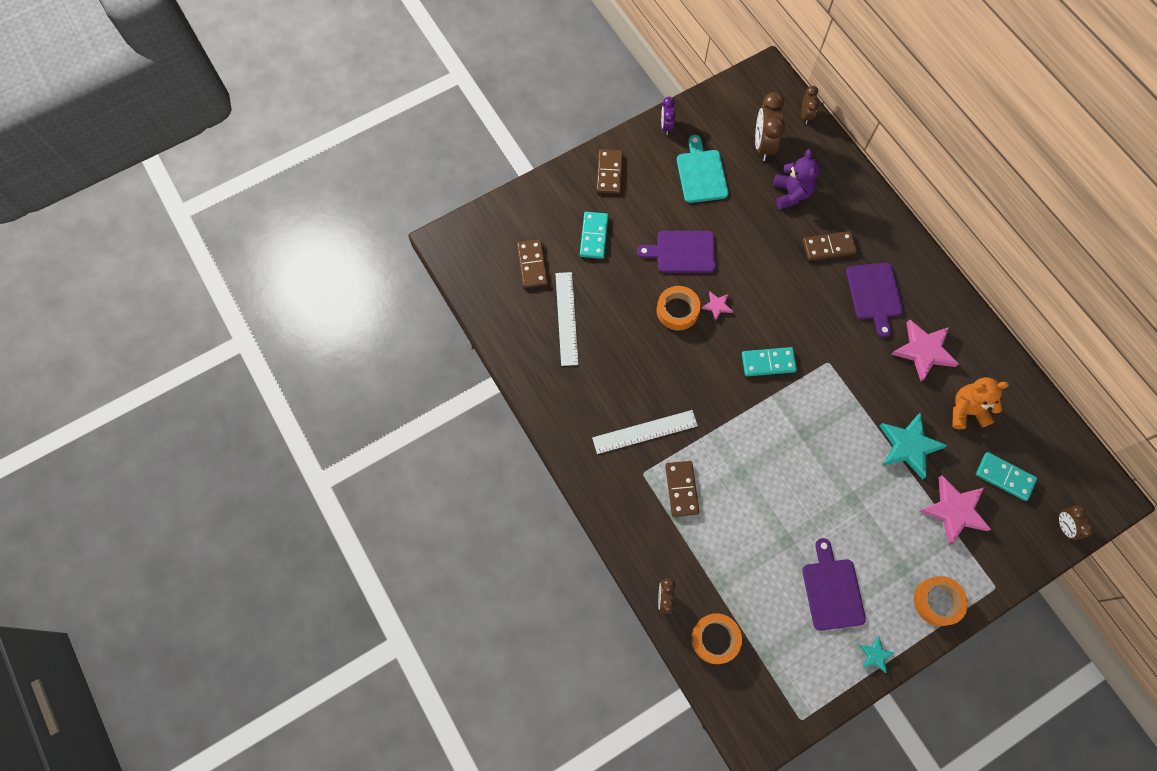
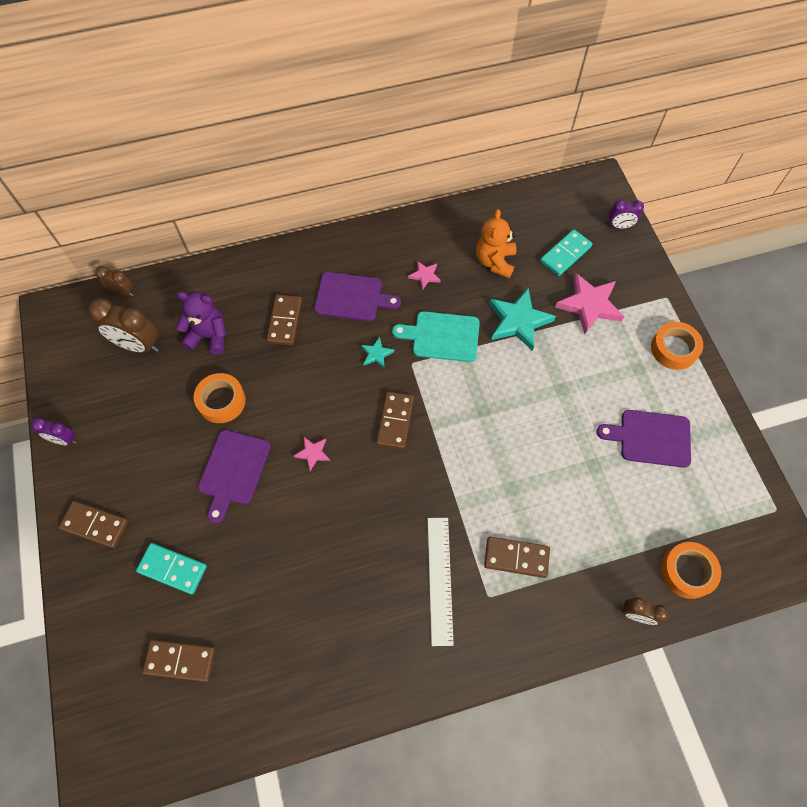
camera: 75 degrees left, 5 degrees down
white ruler [555,272,579,366] -> none
orange tape [657,286,701,330] -> orange tape moved to [194,373,246,423]
turquoise cutting board [677,135,729,203] -> turquoise cutting board moved to [392,311,480,362]
turquoise domino [742,347,797,376] -> brown domino [376,391,414,450]
turquoise star [859,636,895,673] -> turquoise star moved to [361,337,394,369]
pink star [891,319,959,382] -> pink star [408,261,441,290], size x0.49
brown clock [1059,505,1093,540] -> purple clock [608,200,644,229]

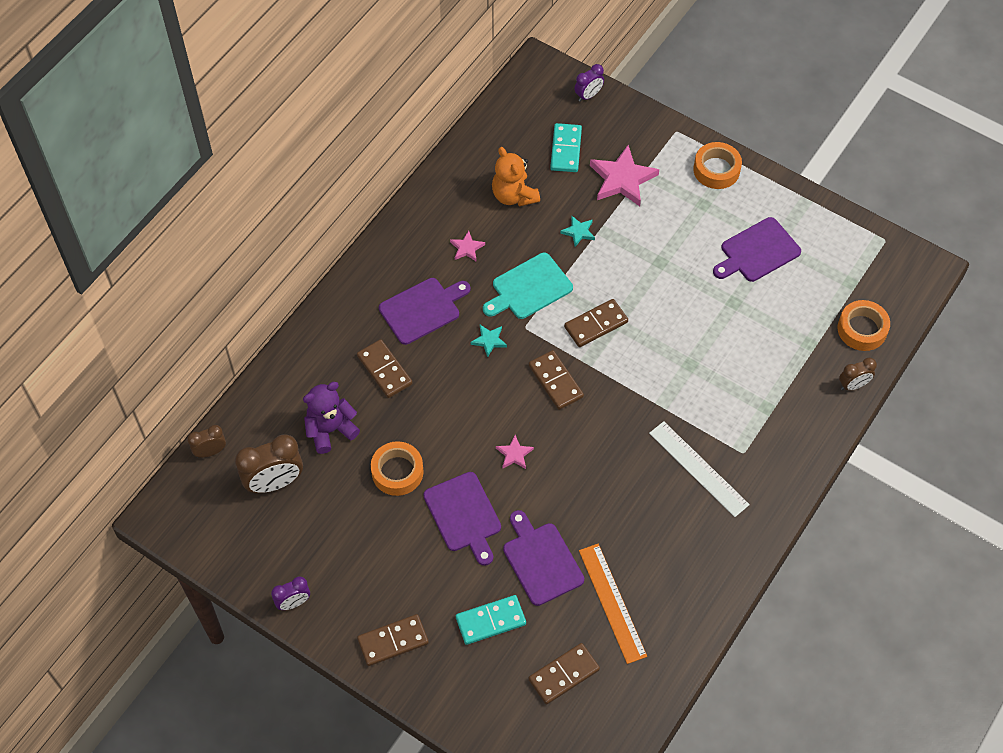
camera: 40 degrees left, 5 degrees down
brown domino [484,537,550,578] -> brown domino moved to [564,299,628,347]
turquoise star [489,288,556,351] -> turquoise star [560,216,595,247], size x0.49
none -> purple cutting board [503,510,584,606]
none -> orange ruler [579,544,647,664]

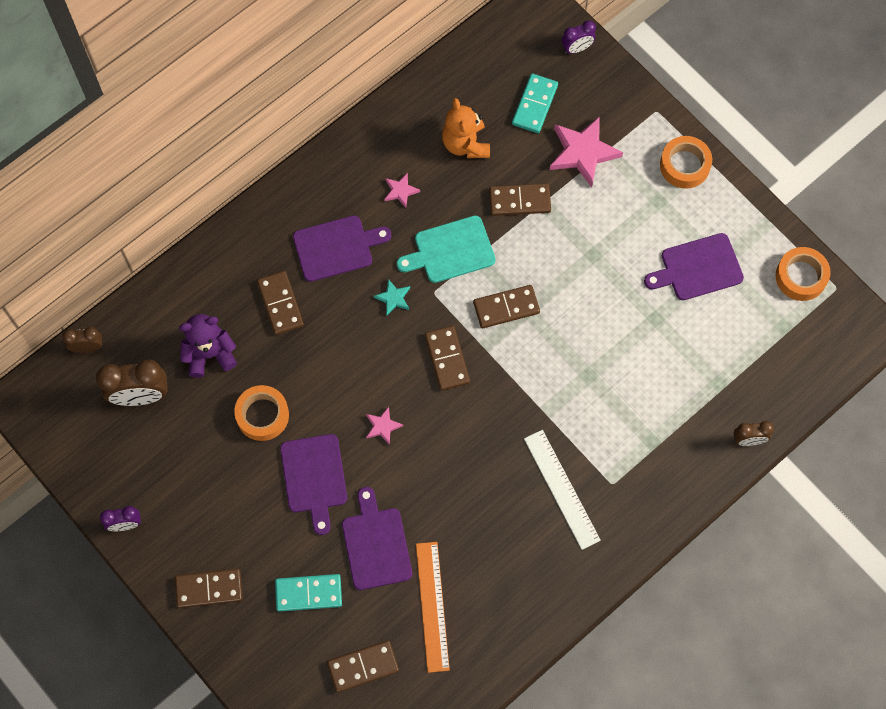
camera: 15 degrees right, 10 degrees up
turquoise star [560,216,595,247] -> brown domino [489,184,551,216]
orange tape [838,300,890,351] -> orange tape moved to [776,247,831,301]

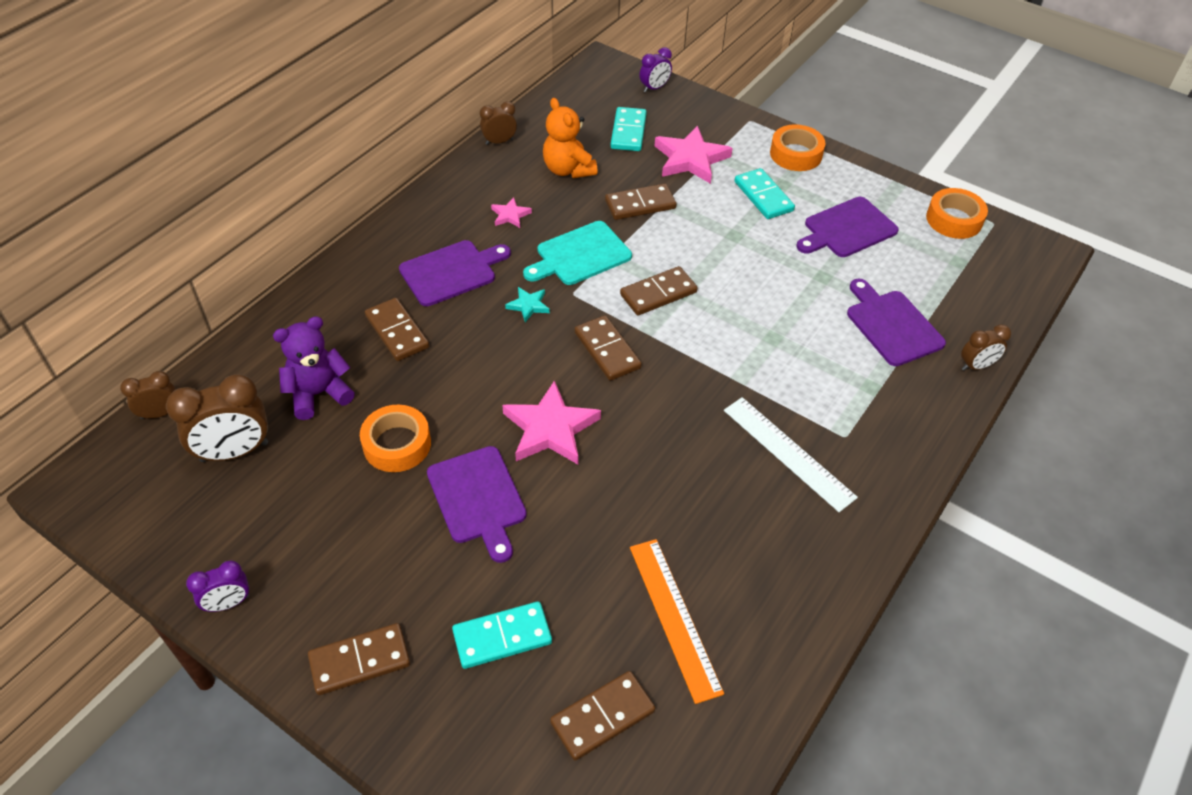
camera: 15 degrees left, 20 degrees down
purple cutting board [342,487,412,590] -> purple cutting board moved to [847,279,946,366]
pink star [366,407,403,445] -> pink star [502,380,601,464], size x2.02
none -> brown clock [480,101,517,145]
none -> turquoise domino [734,168,795,219]

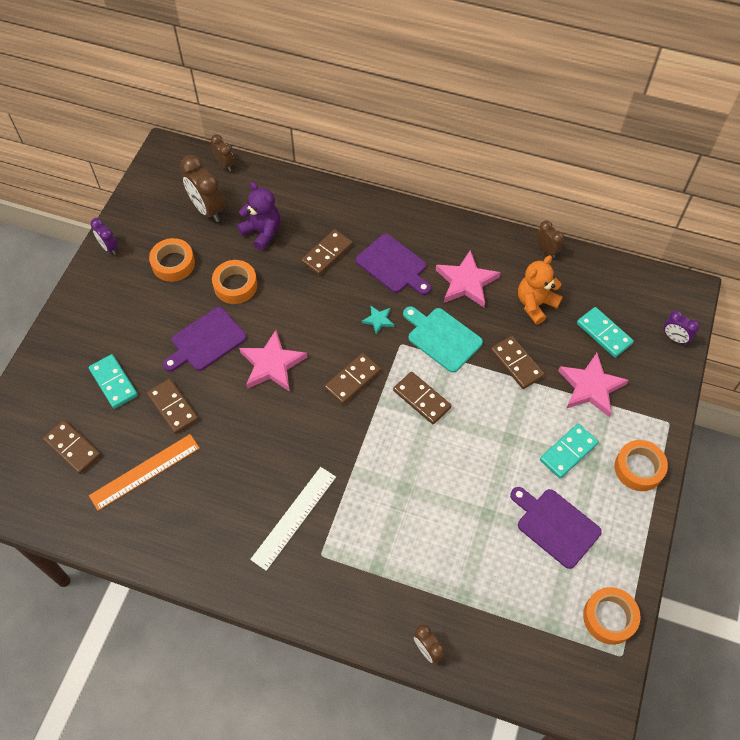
camera: 75 degrees right, 10 degrees up
brown domino [308,623,410,695] -> brown domino moved to [147,379,199,434]
pink star [491,197,532,228] -> pink star [436,250,501,307], size x2.02
turquoise domino [611,107,647,151] -> turquoise domino turned 60 degrees clockwise [577,307,634,358]
purple cutting board [847,279,946,366] -> none
none -> orange tape [149,238,195,282]

